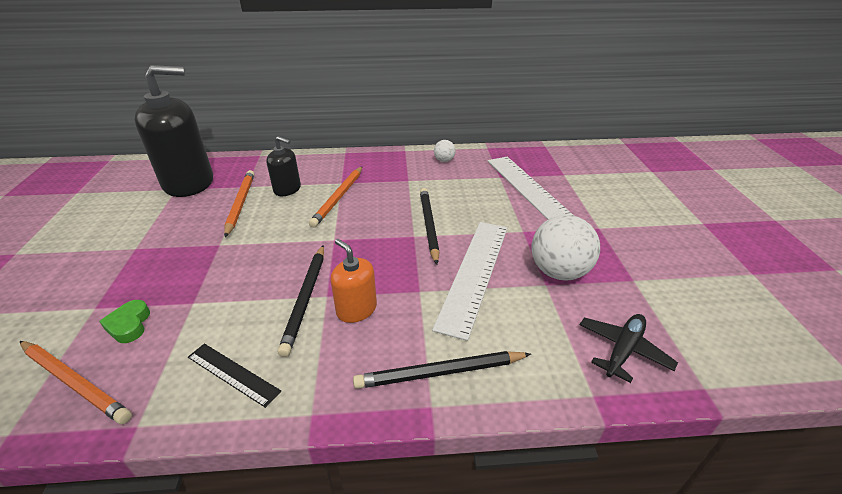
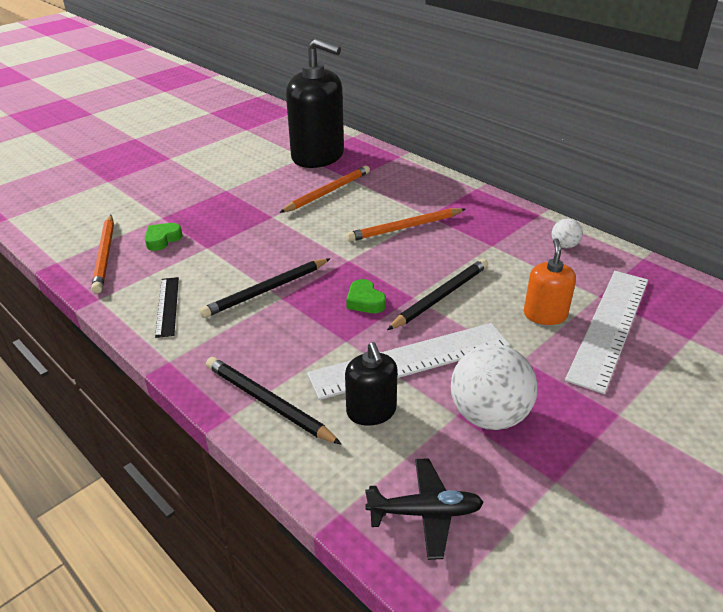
camera: 50 degrees right, 0 degrees up
black soap dispenser [266,136,301,196] -> black soap dispenser moved to [345,342,398,426]
orange soap dispenser [330,239,377,323] -> orange soap dispenser moved to [524,238,576,325]
none -> green heart [346,279,386,313]

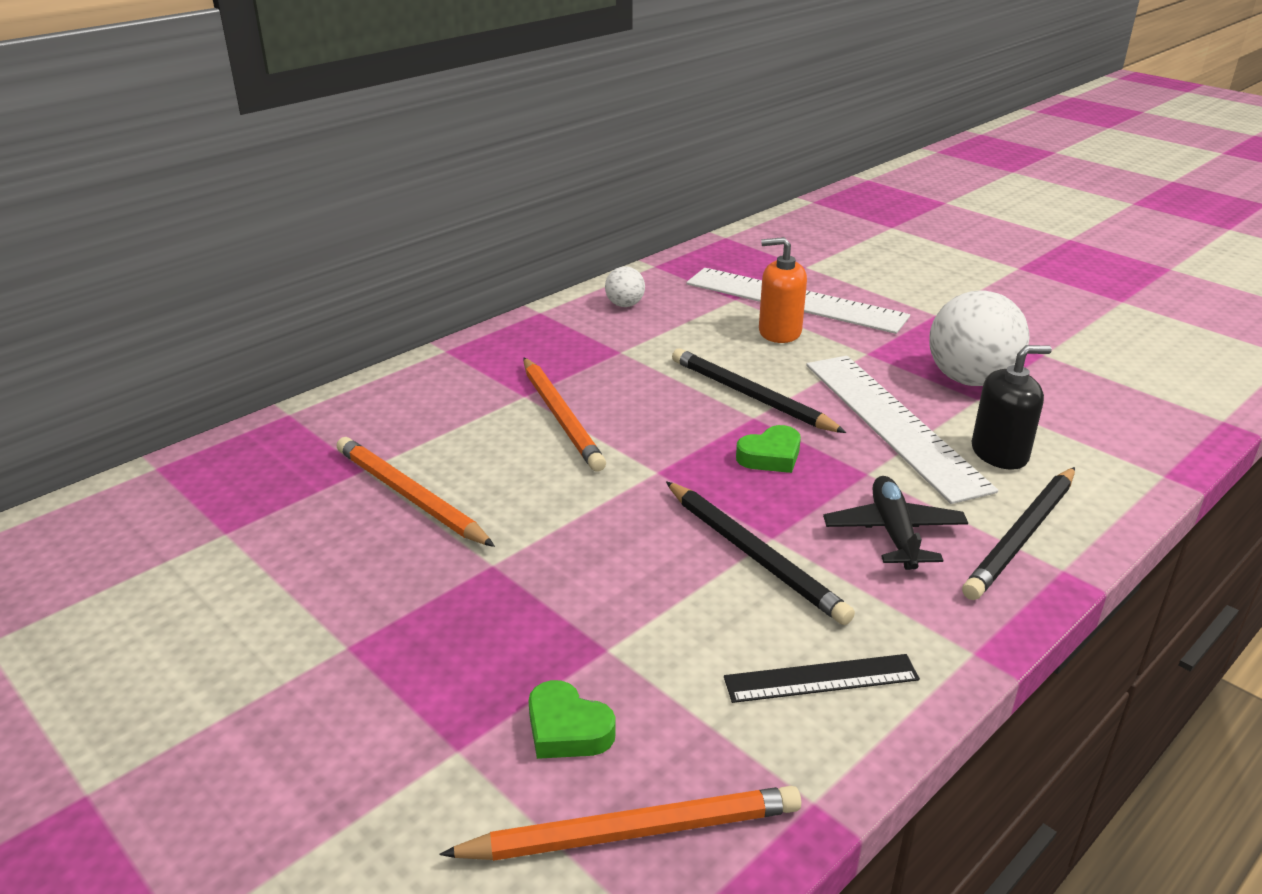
camera: 90 degrees left, 5 degrees down
black soap dispenser [286,38,344,168] -> none
black plane [365,458,484,560] -> black plane moved to [823,476,968,570]

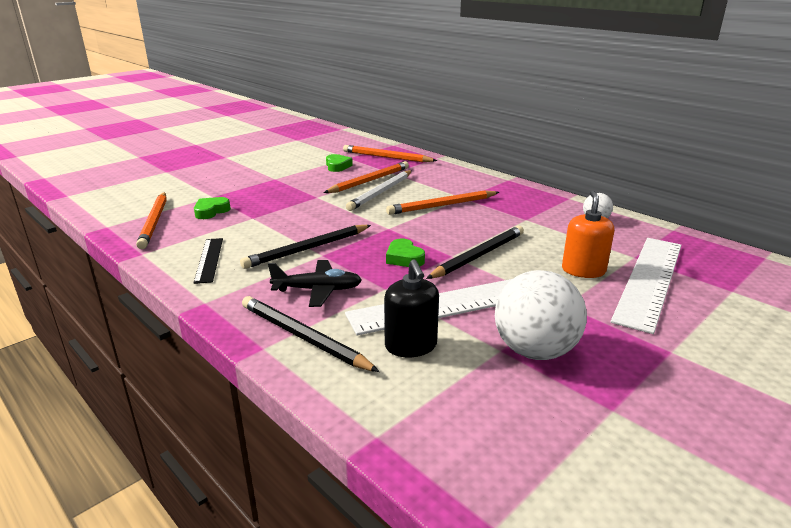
camera: 90 degrees right, 5 degrees down
none -> green heart [326,154,353,172]
none -> orange pencil [343,145,437,163]
none -> white pencil [346,170,412,211]

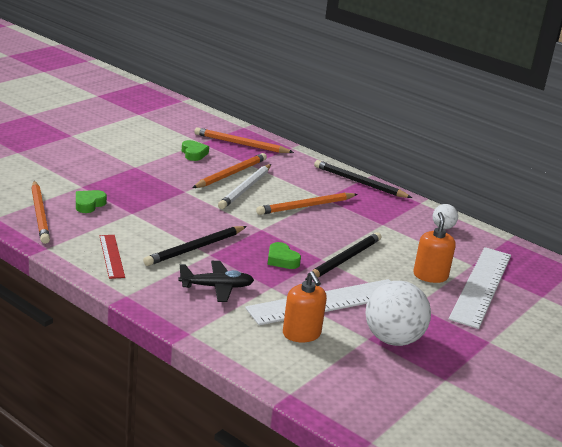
camera: 10 degrees left, 0 degrees up
black ruler [193,238,223,284] -> red ruler [99,235,125,279]
black pencil [242,296,380,372] -> black pencil moved to [314,160,412,198]
black soap dispenser [384,259,439,357] -> orange soap dispenser [283,271,327,342]

